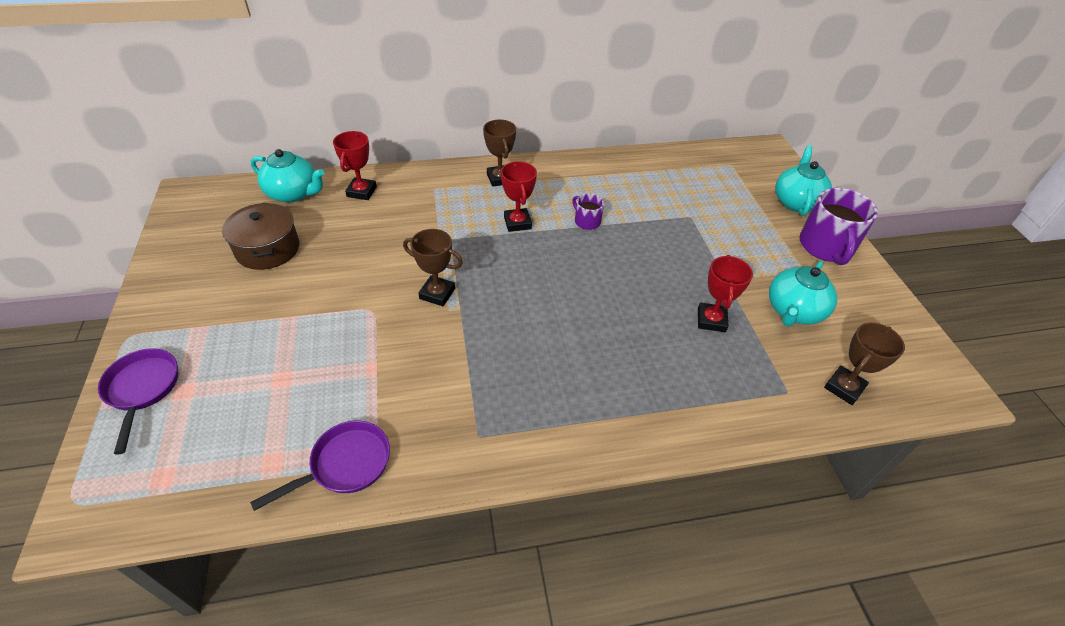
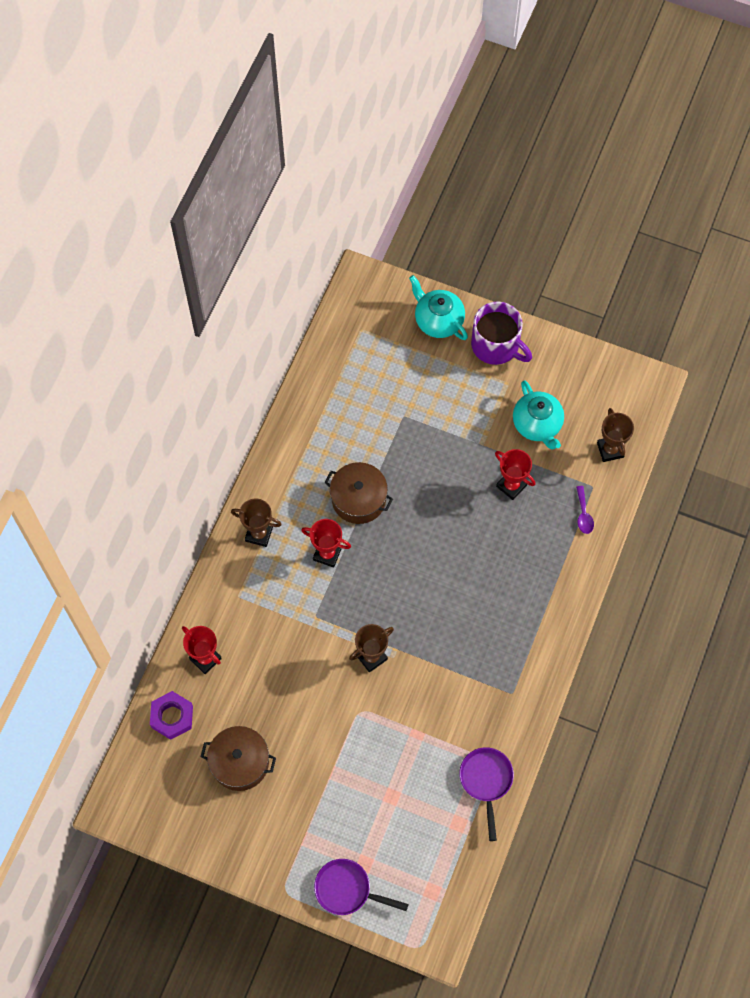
camera: 55 degrees left, 20 degrees up
turquoise teapot [251,149,324,203] -> purple nut [150,691,193,740]
purple mug [572,194,604,230] -> brown pot [324,462,393,524]
none -> purple spoon [576,486,594,534]

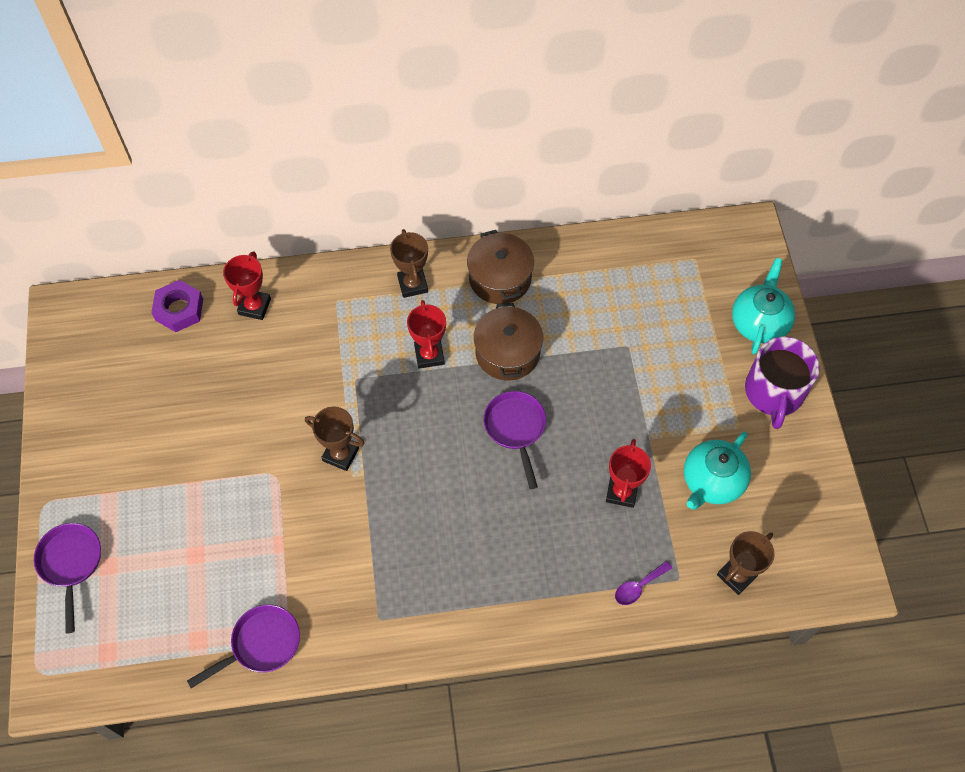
camera: 60 degrees right, 5 degrees down
brown pot [200,726,276,791] -> brown pot moved to [467,230,534,304]
none -> purple pan [483,391,546,489]

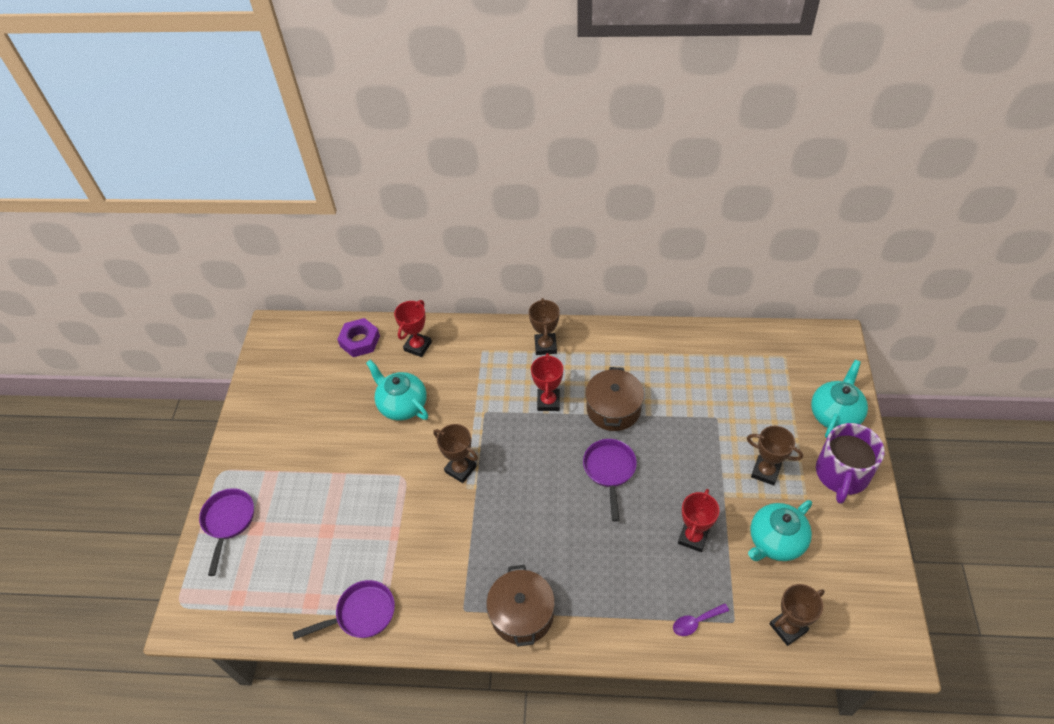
camera: 15 degrees right, 10 degrees down
brown pot [467,230,534,304] -> brown pot moved to [486,565,555,647]
none -> turquoise teapot [366,360,428,421]
none -> brown trophy [747,426,803,486]

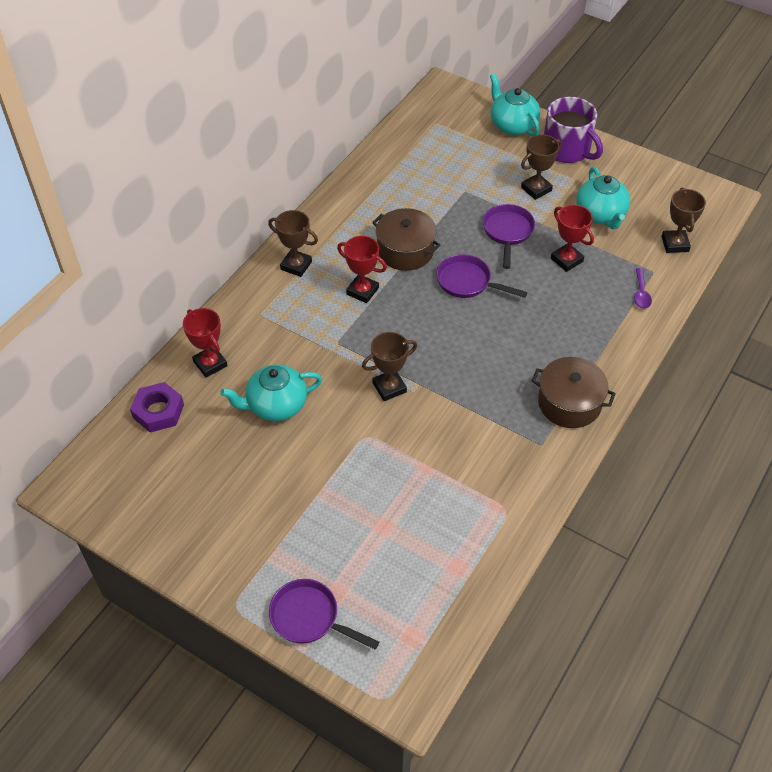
camera: 65 degrees left, 0 degrees up
purple pan [293,580,395,640] -> purple pan moved to [483,204,535,269]

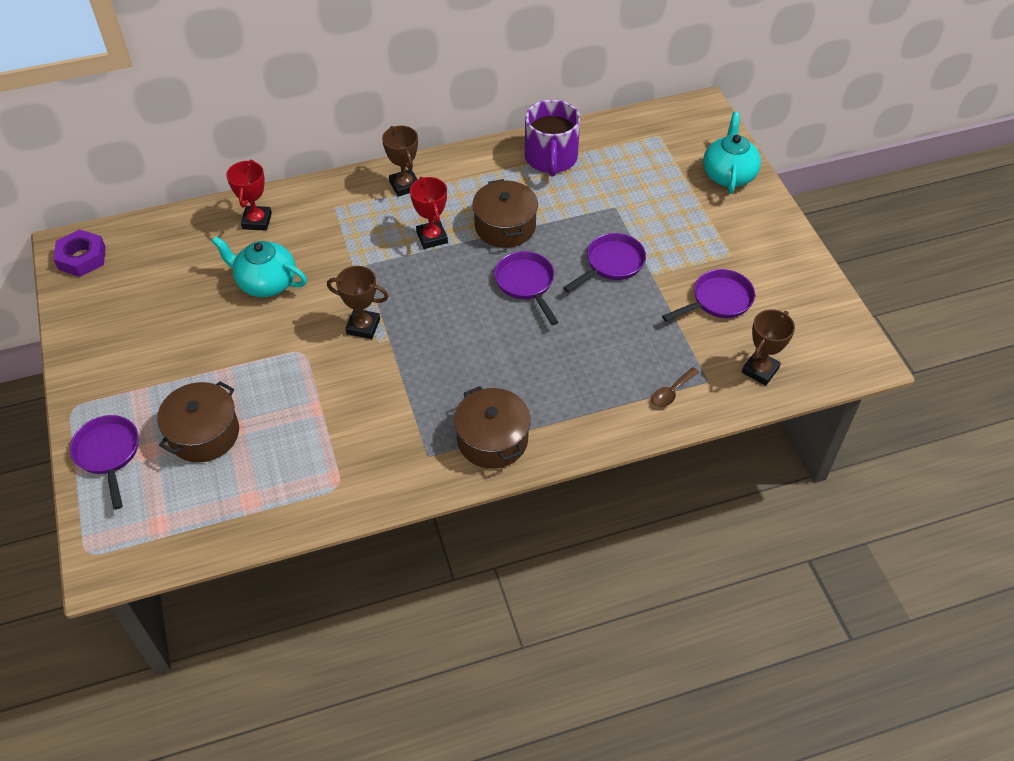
camera: 40 degrees right, 0 degrees up
purple nut [130,382,184,433] -> purple nut moved to [53,229,106,277]
brown trophy [521,134,562,200] -> none
purple mug [544,97,603,163] -> purple mug moved to [525,99,580,176]
red trophy [551,205,594,272] -> none
turquoise teapot [576,167,630,229] -> purple pan [662,269,755,322]
purple spoon [634,268,652,309] -> brown spoon [651,367,699,407]
none -> brown pot [157,381,239,463]

